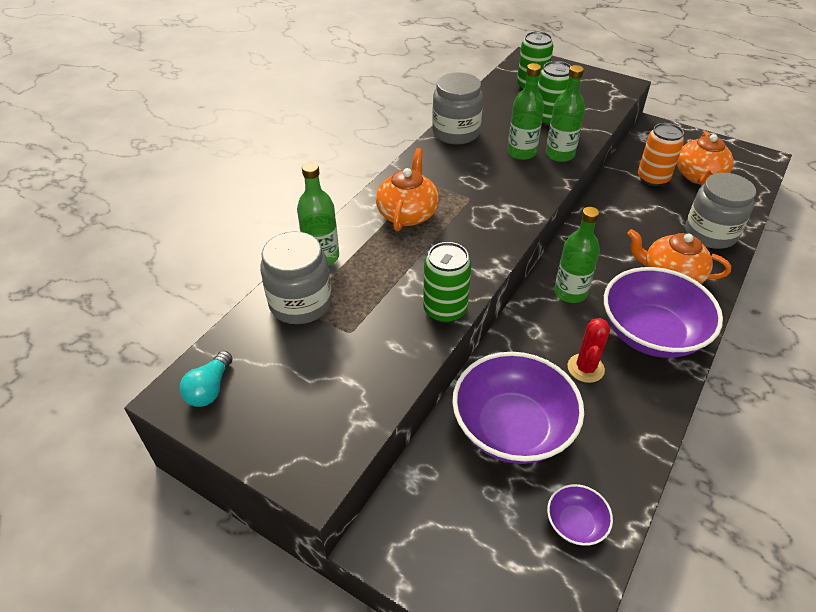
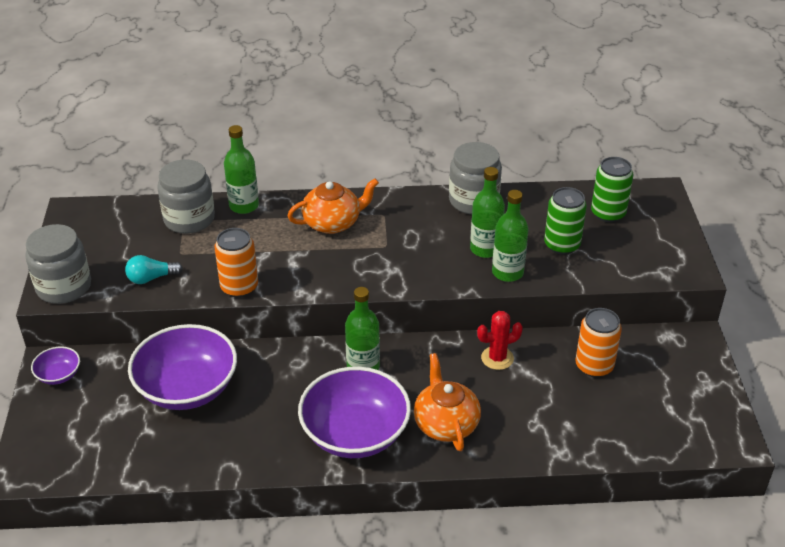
camera: 55 degrees right, 5 degrees down
turquoise light bulb [180,351,233,407] -> turquoise light bulb moved to [125,255,183,284]
green can [423,242,472,323] -> orange can [214,228,258,298]
purple bowl [547,484,613,546] -> purple bowl moved to [31,346,80,385]
red cactus [568,318,610,383] -> red cactus moved to [477,311,523,370]
orange teapot [677,131,734,185] -> none
grey jar [685,173,756,249] -> grey jar moved to [25,224,91,304]

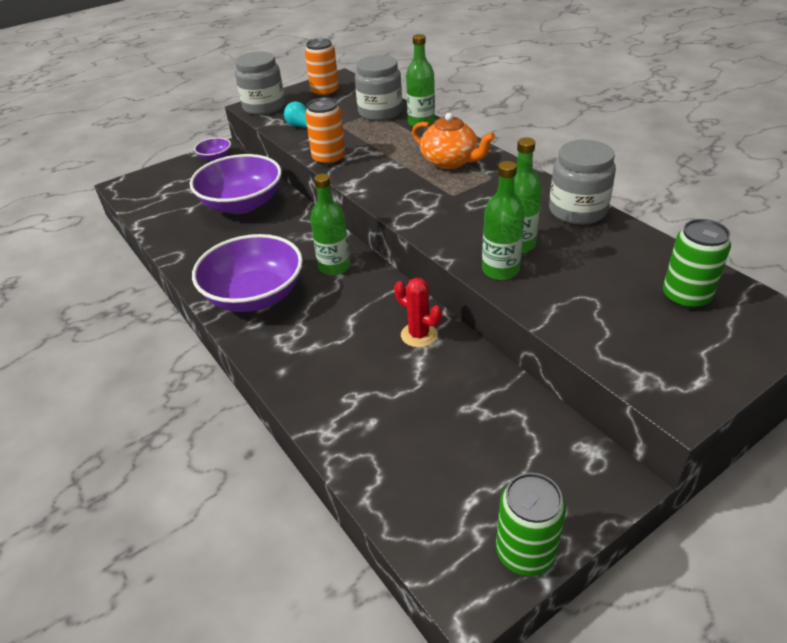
camera: 60 degrees right, 0 degrees up
orange teapot [414,353,481,451] -> none
green can [544,187,587,255] -> green can moved to [496,473,566,576]
orange can [575,308,622,378] -> orange can moved to [305,38,339,97]

